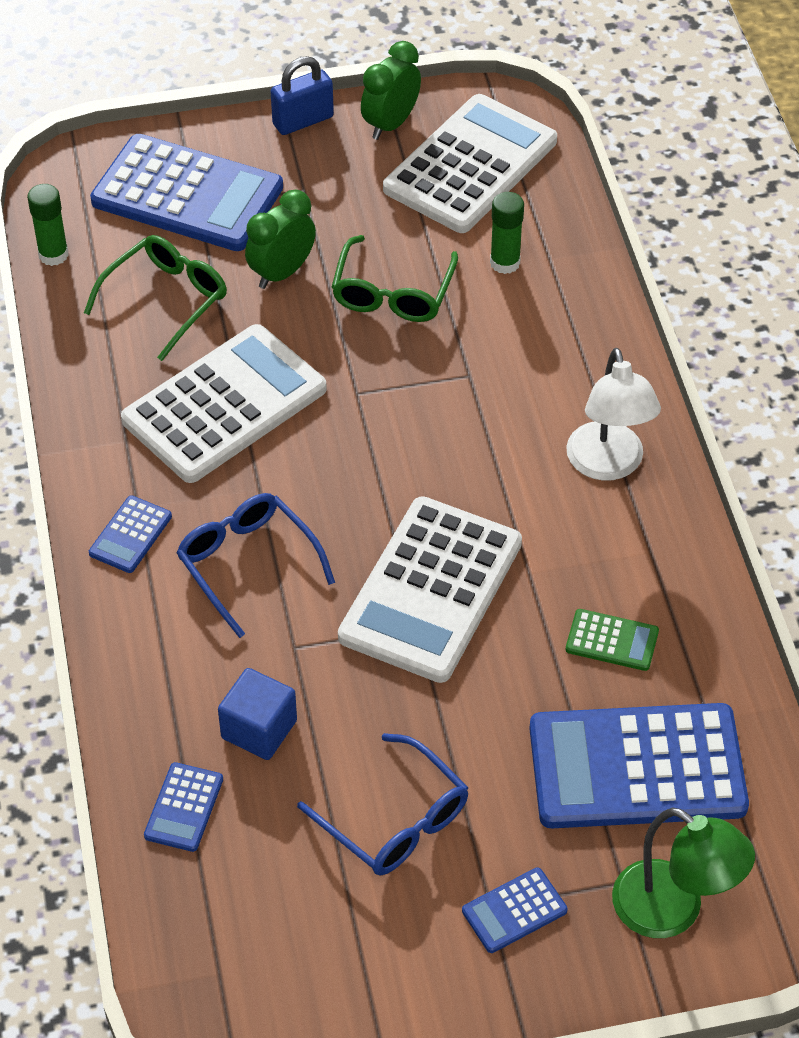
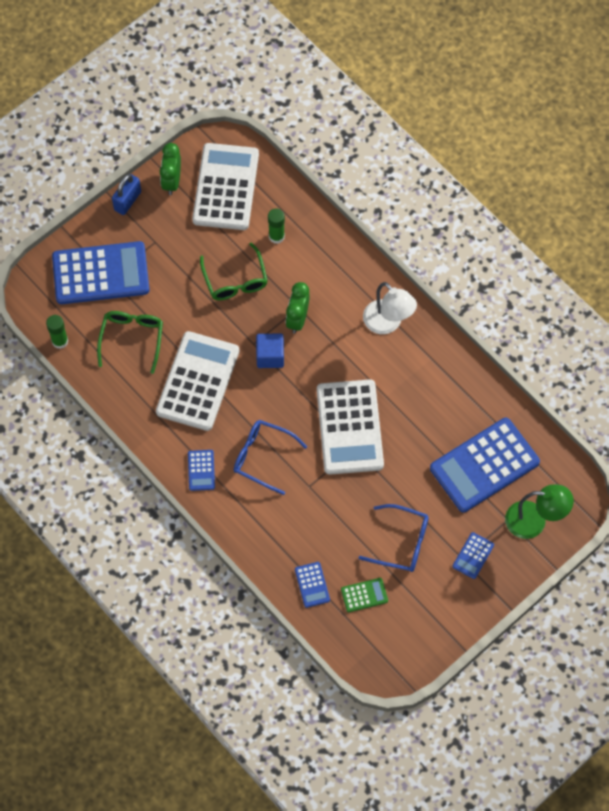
camera: 30 degrees left, 15 degrees up
blue cube [218,668,297,760] -> blue cube moved to [256,333,284,368]
green clock [245,190,316,289] -> green clock moved to [286,282,310,334]
green calculator [566,609,659,671] -> green calculator moved to [341,578,388,612]

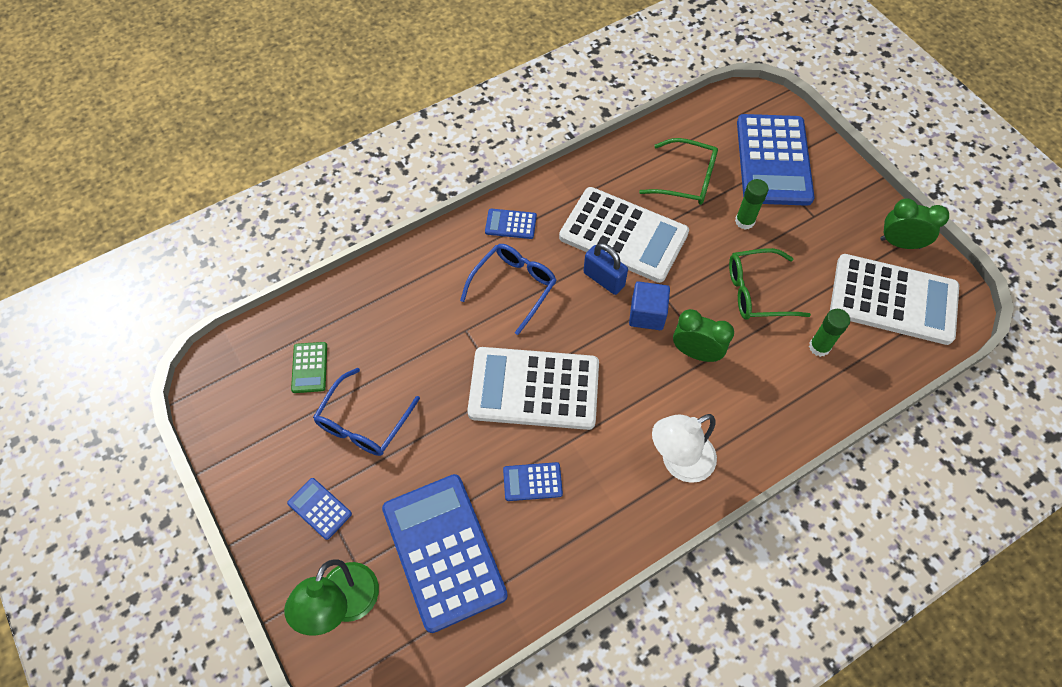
camera: 100 degrees right, 5 degrees down
green glue stick [46,315,68,349] -> green glue stick moved to [735,179,769,230]
blue padlock [112,174,141,215] -> blue padlock moved to [583,243,628,295]
blue calculator [295,562,330,608] -> blue calculator moved to [503,462,563,501]

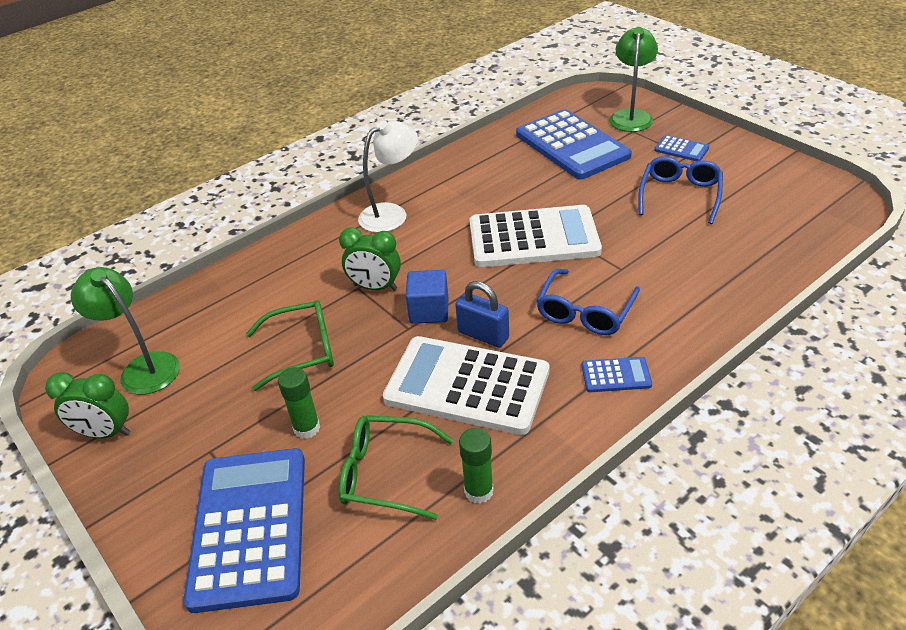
camera: 175 degrees right, 20 degrees down
green calculator [291,342,327,393] -> none
blue calculator [503,462,563,501] -> none
green glue stick [809,309,850,357] -> green glue stick moved to [459,428,494,504]
white calculator [830,254,959,345] -> green lamp [71,267,180,395]

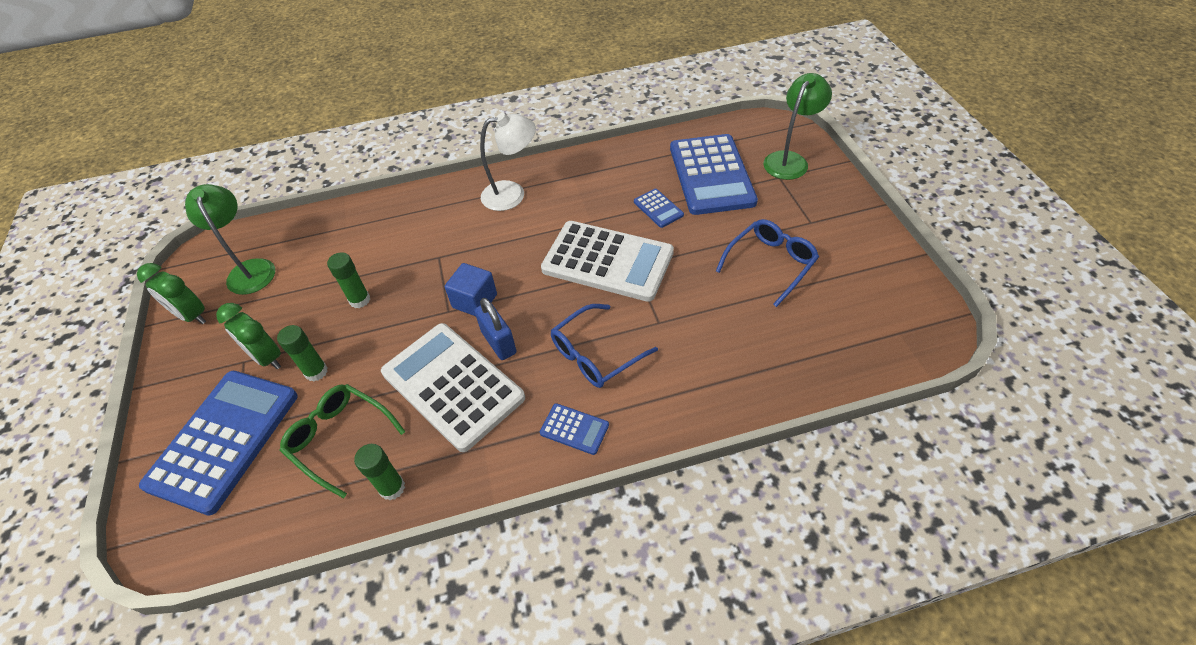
camera: 25 degrees right, 10 degrees up
green glasses [246,300,334,391] -> green glue stick [327,252,370,308]
green clock [339,227,401,291] -> green clock moved to [216,303,281,369]
blue calculator [654,135,709,161] -> blue calculator moved to [634,189,684,228]

